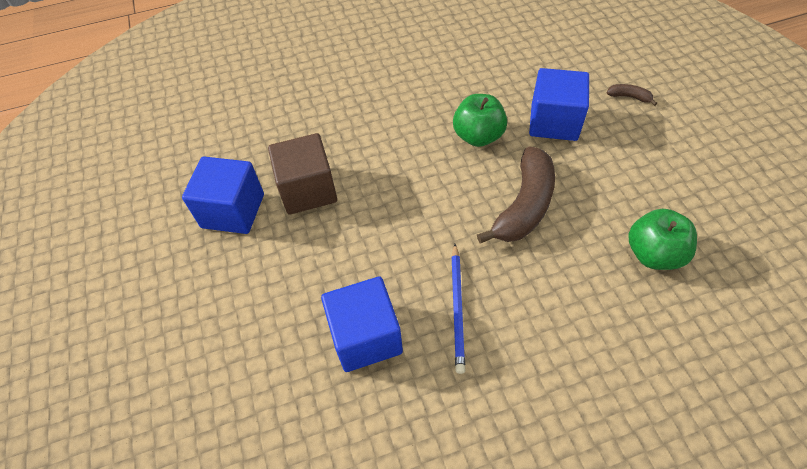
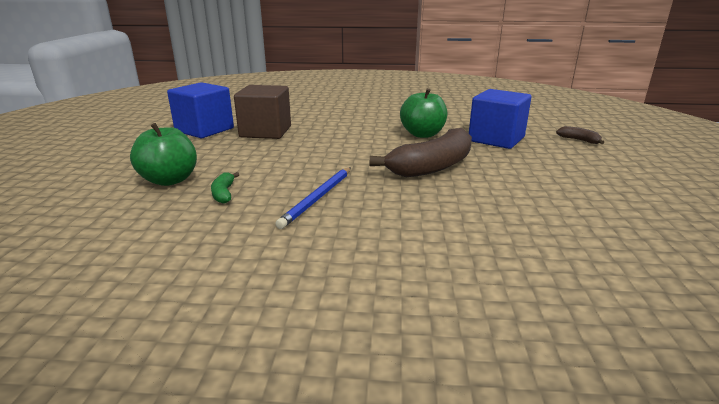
camera: 20 degrees right, 30 degrees down
blue cube [321,276,403,372] -> green banana [211,172,239,203]
green apple [628,209,697,270] -> green apple moved to [130,123,197,186]

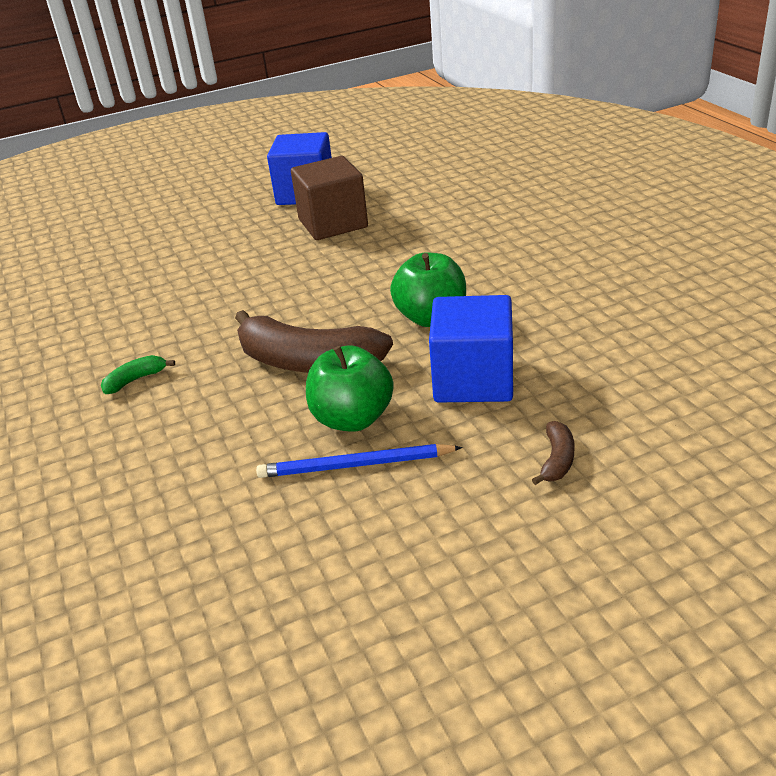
camera: 65 degrees right, 10 degrees up
green apple [130,123,197,186] -> green apple moved to [306,345,394,432]
green banana [211,172,239,203] -> green banana moved to [101,355,175,394]
blue pencil [275,167,351,229] -> blue pencil moved to [256,444,463,478]

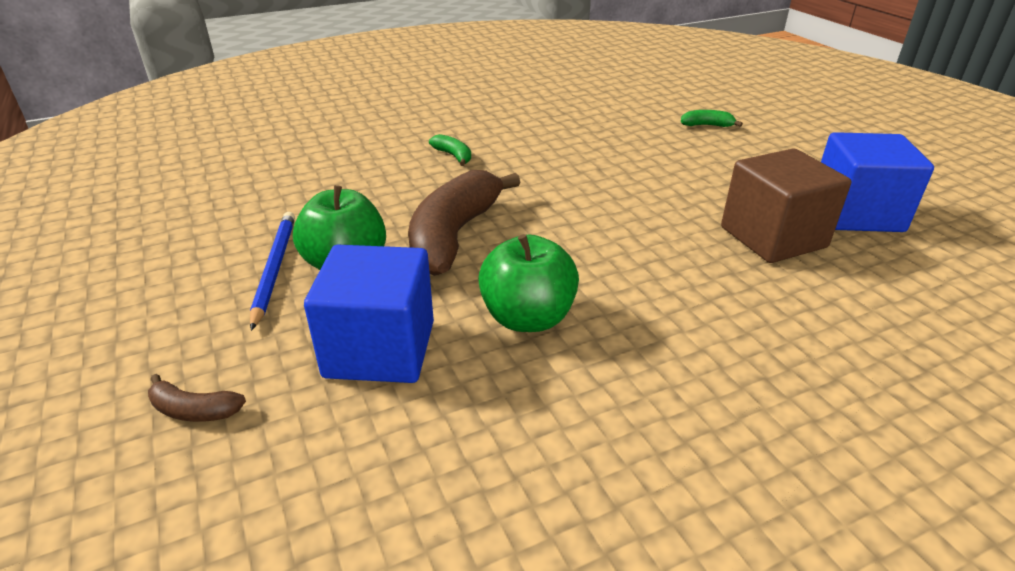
camera: 85 degrees right, 0 degrees up
none -> green banana [681,110,743,127]

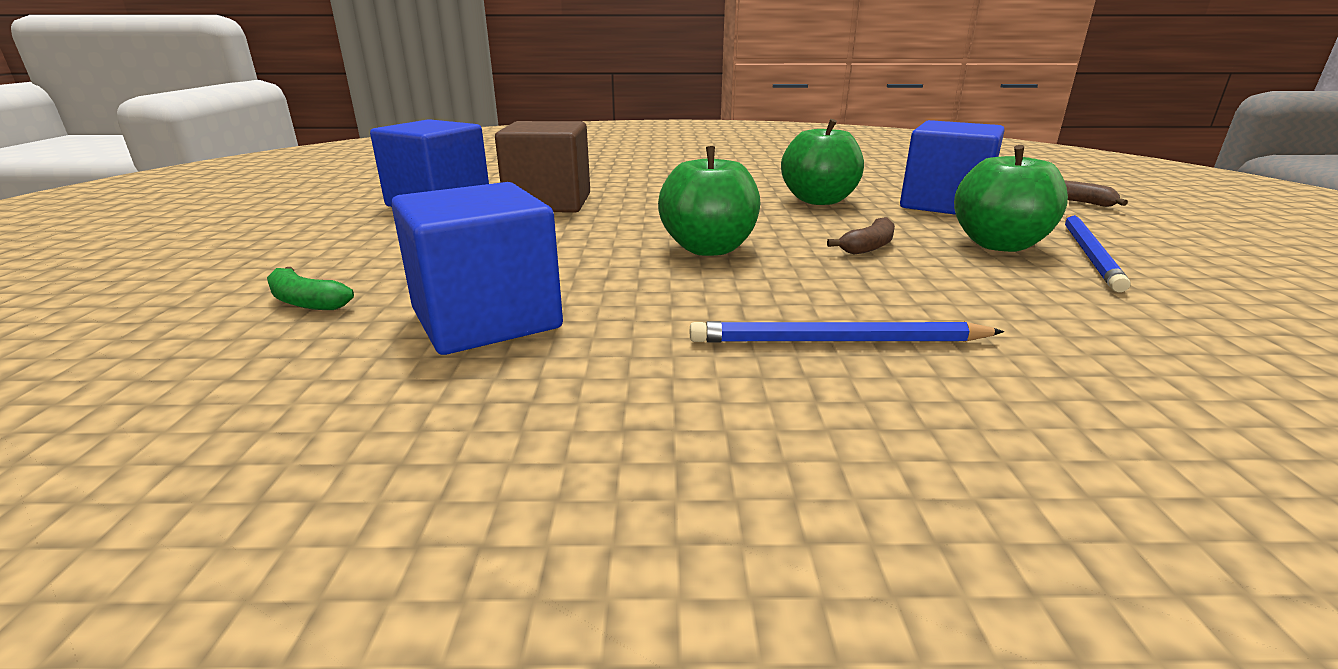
camera: 155 degrees left, 10 degrees down
brown banana [408,170,520,276] -> brown banana [827,217,895,254], size x0.43
green banana [429,134,471,166] -> blue pencil [690,321,1004,343]
none -> blue cube [391,182,563,355]
none -> green apple [658,146,760,256]

